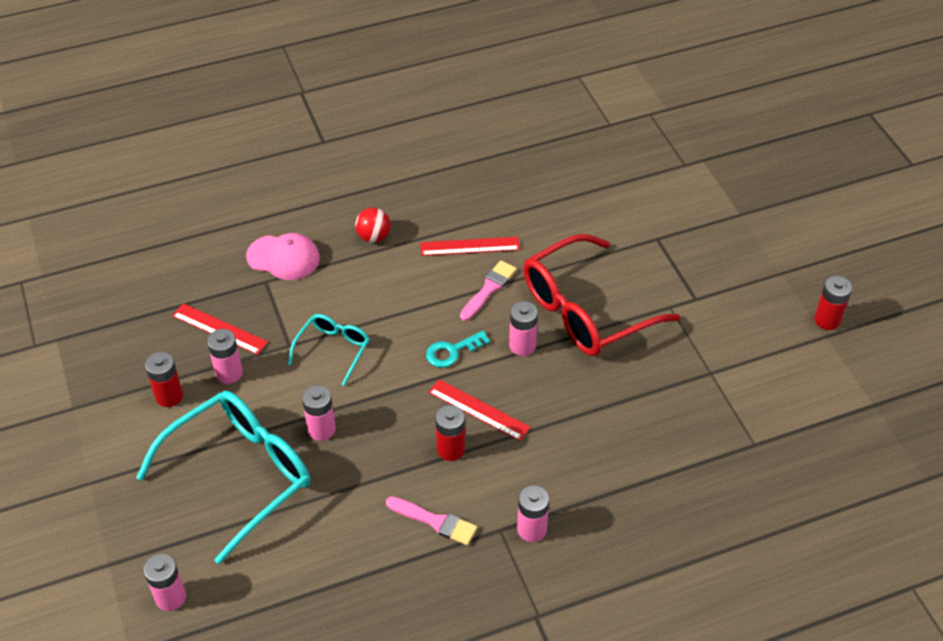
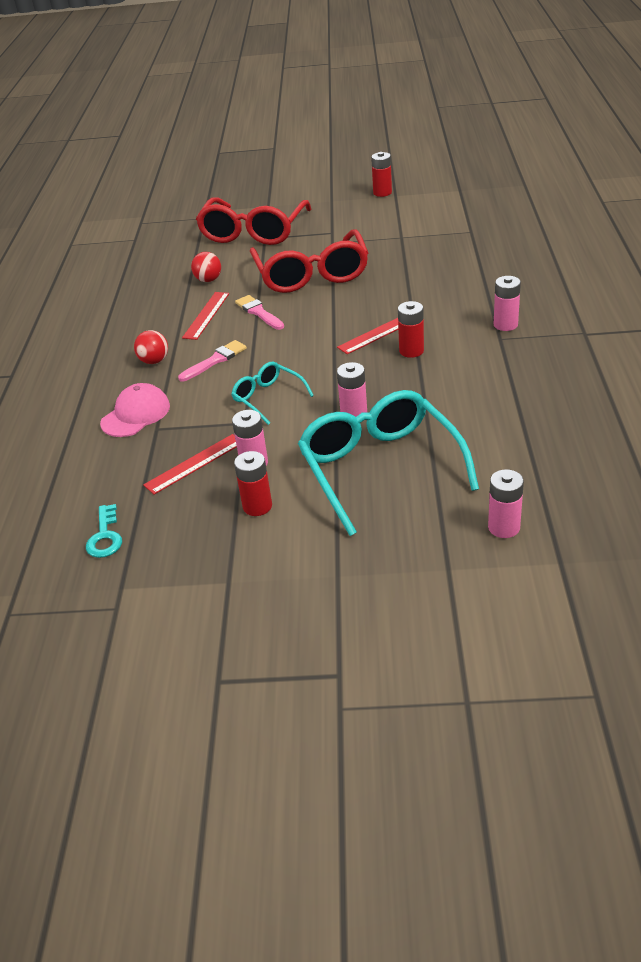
camera: 65 degrees left, 10 degrees down
pink brush [386,496,477,545] -> pink brush moved to [178,340,247,381]
turquoise key [426,331,490,368] -> turquoise key moved to [86,504,122,558]
pink battery [509,301,538,356] -> none
none -> red ball [191,252,221,282]
none -> red glasses [196,198,311,245]

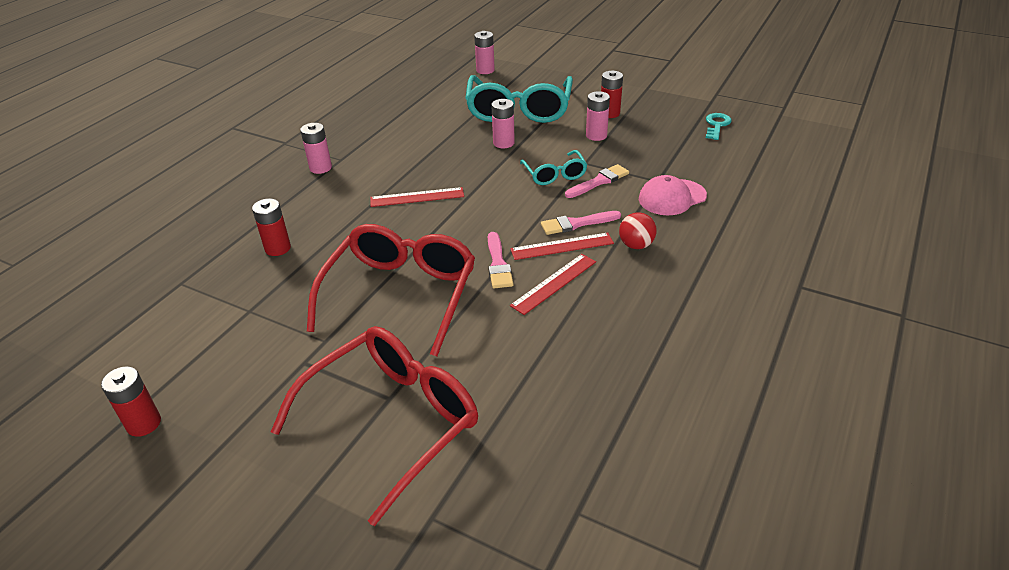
camera: 155 degrees left, 0 degrees up
red ruler [143,434,237,495] -> red ruler moved to [510,233,614,260]
red ball [191,252,221,282] -> none
red battery [398,301,424,358] -> red battery moved to [252,198,291,256]
none -> pink brush [565,164,629,198]

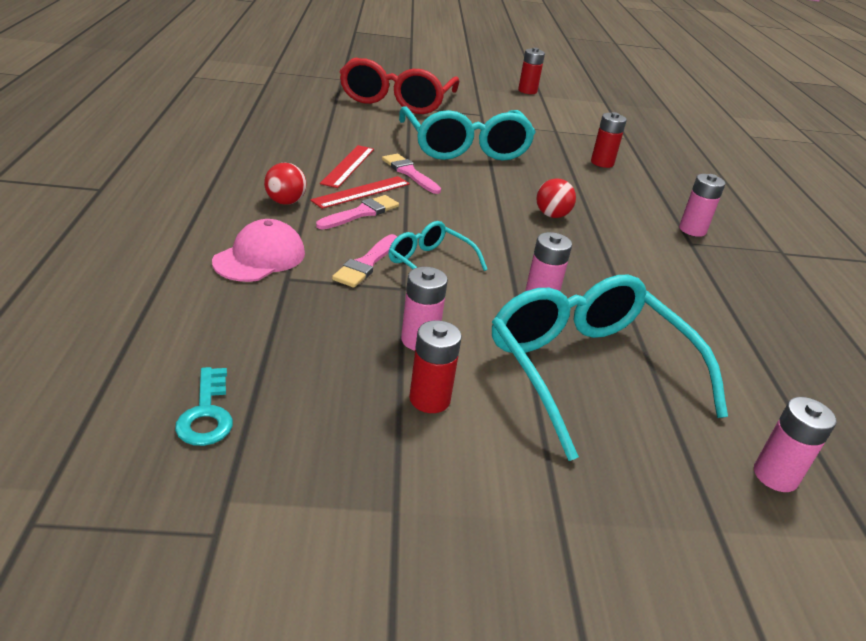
camera: 145 degrees right, 5 degrees down
red glasses [307,224,475,357] -> turquoise glasses [399,106,536,160]
red ruler [370,187,464,207] -> red ball [536,178,576,218]

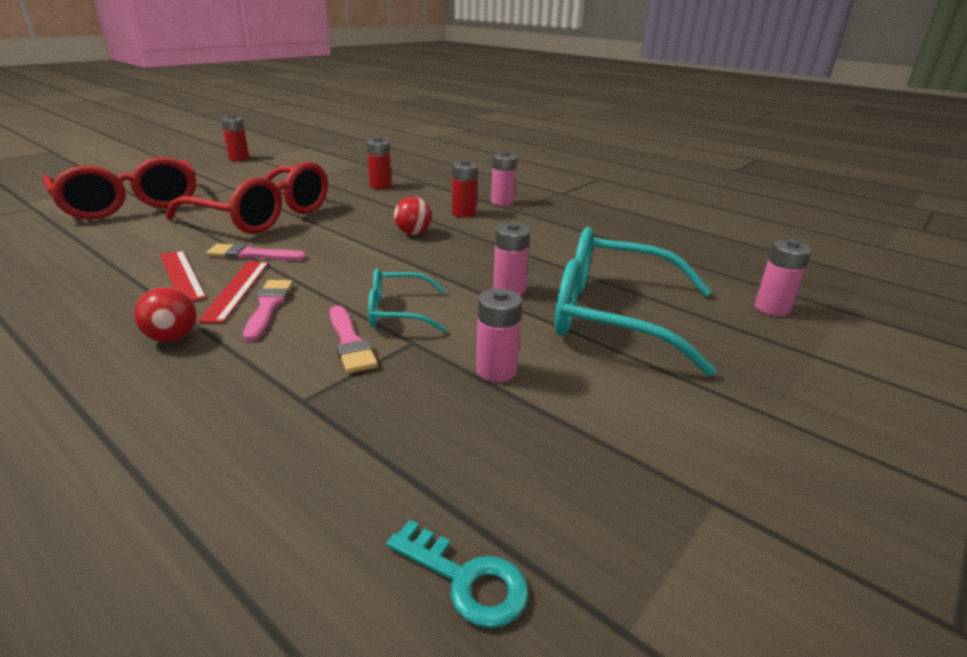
camera: 45 degrees left, 5 degrees down
pink cap [212,219,305,282] -> none
turquoise glasses [399,106,536,160] -> red glasses [165,162,328,234]
red battery [409,320,462,413] -> red battery moved to [452,160,478,218]

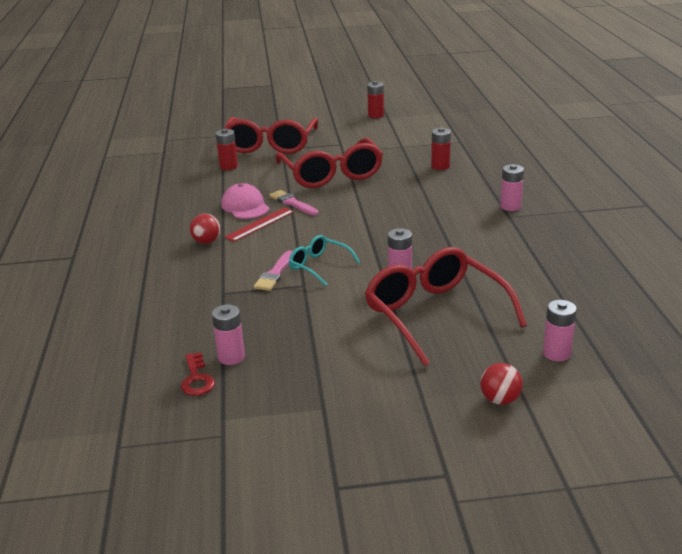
camera: 45 degrees right, 0 degrees up
red ruler [160,250,206,301] -> pink cap [221,183,269,219]
pink brush [243,280,293,341] -> none
turquoise key [386,520,529,628] -> red key [181,352,215,396]
red ball [394,197,432,235] -> red ball moved to [480,363,523,405]
red battery [452,160,478,218] -> red battery moved to [216,129,238,170]
pink battery [476,288,522,382] -> pink battery moved to [212,305,245,365]
turquoise glasses [555,227,717,377] -> red glasses [365,247,527,366]

